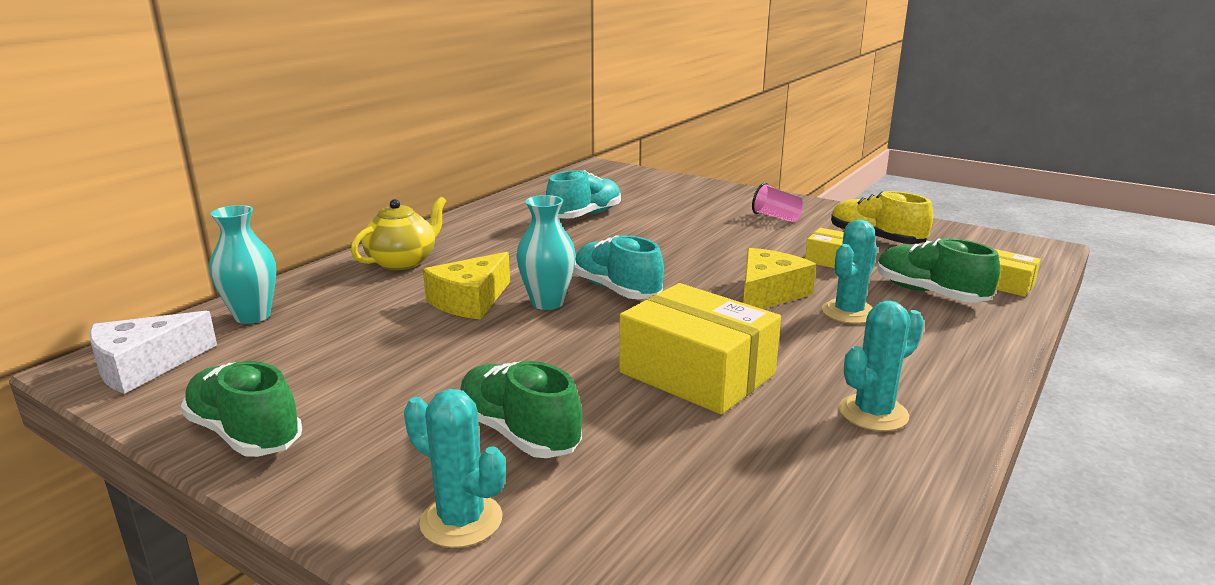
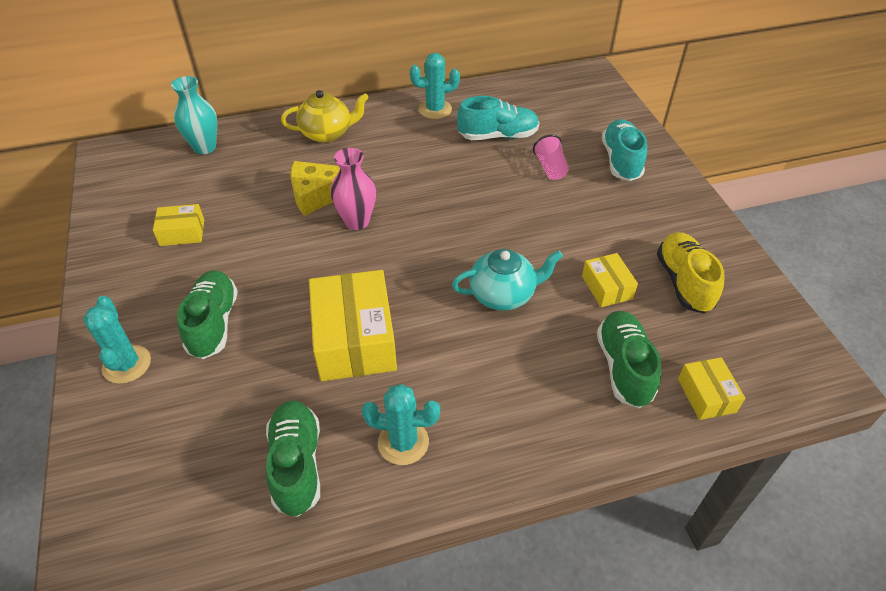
camera: 40 degrees right, 25 degrees up
white cheese [89,311,217,394] -> none
green shoe [181,361,302,457] -> green shoe moved to [266,400,320,517]
turquoise vase [516,195,576,310] -> pink vase [330,148,376,230]
turquoise shoe [574,235,664,299] -> turquoise shoe moved to [602,119,647,181]
yellow cheese [743,248,816,309] -> turquoise teapot [452,249,563,311]
pink cup [752,183,803,222] -> pink cup moved to [533,134,569,180]
turquoise cactus [822,220,877,324] -> turquoise cactus moved to [410,53,460,119]
none -> yellow box [153,204,204,246]

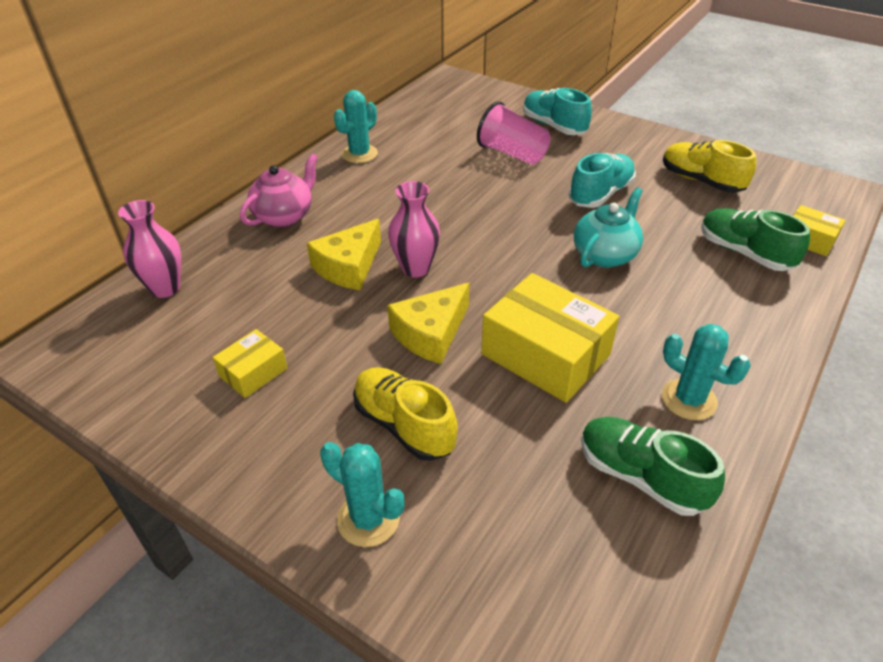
camera: 40 degrees left, 5 degrees down
turquoise vase [171,76,217,154] -> pink vase [118,200,181,298]
green shoe [177,270,238,359] -> yellow shoe [353,367,458,461]
yellow teapot [281,90,369,143] -> pink teapot [240,153,318,227]
turquoise cactus [361,384,440,465] -> turquoise cactus turned 75 degrees clockwise [662,324,751,420]
turquoise shoe [457,96,540,140] -> turquoise shoe moved to [569,153,636,208]
pink cup [533,134,569,180] -> pink cup [477,101,551,165], size x1.59
yellow box [582,253,638,307] -> none
none -> yellow cheese [387,283,469,364]

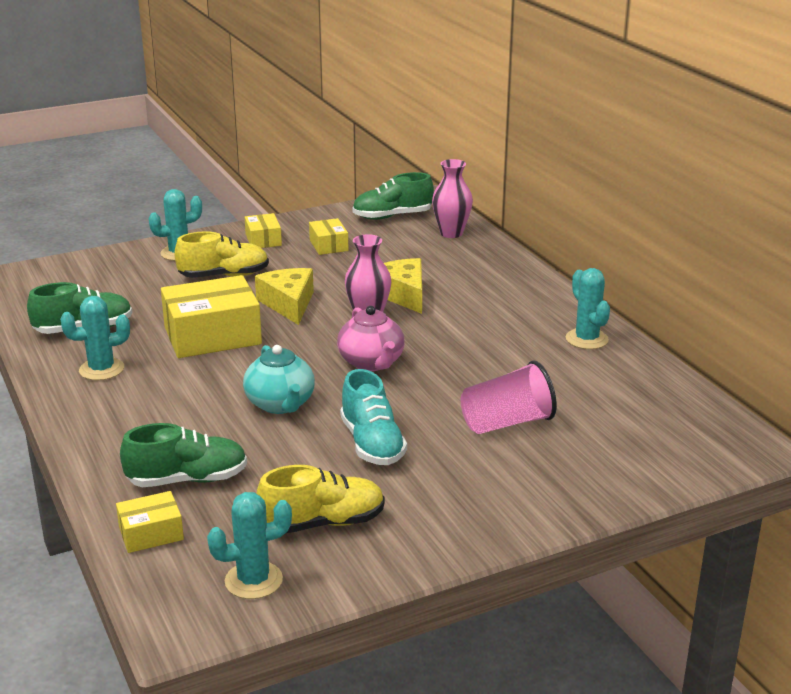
camera: 120 degrees right, 15 degrees down
pink teapot [240,153,318,227] -> pink teapot moved to [337,306,405,371]
turquoise shoe [523,88,592,135] -> none
none -> turquoise cactus [207,492,292,599]
none -> yellow box [245,213,282,248]
none -> green shoe [352,172,434,220]

